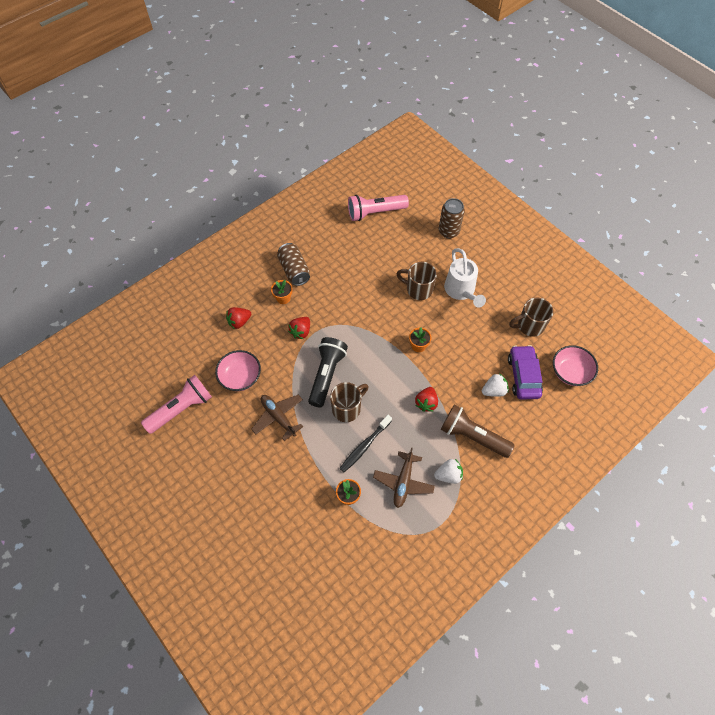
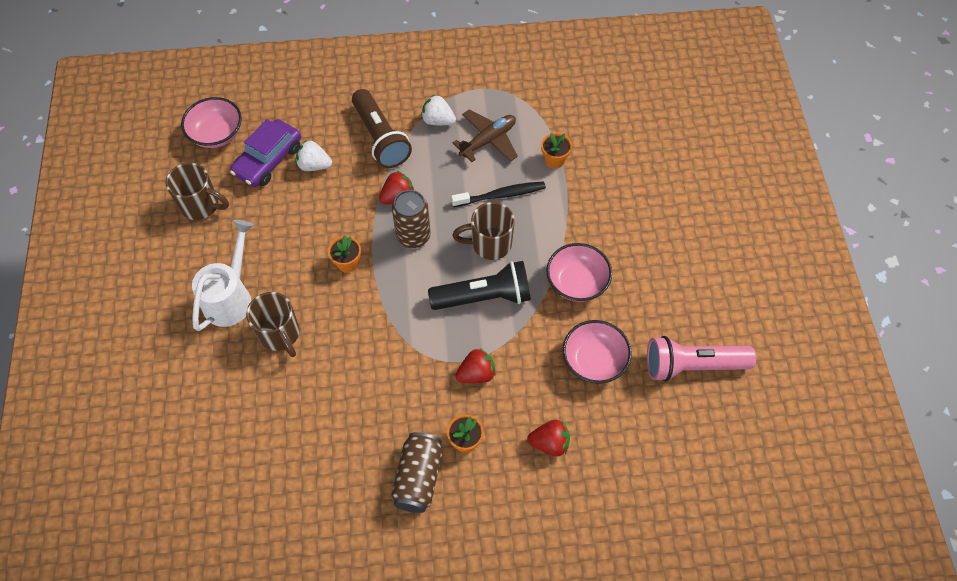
camera: 145 degrees left, 0 degrees up
brown plane [251,395,303,441] -> pink bowl [546,243,612,302]
black flashlight [308,337,348,408] -> black flashlight turned 150 degrees counterclockwise [428,261,531,310]
pink flashlight [348,195,409,221] -> none
brown can [439,198,465,238] -> brown can moved to [392,190,431,248]

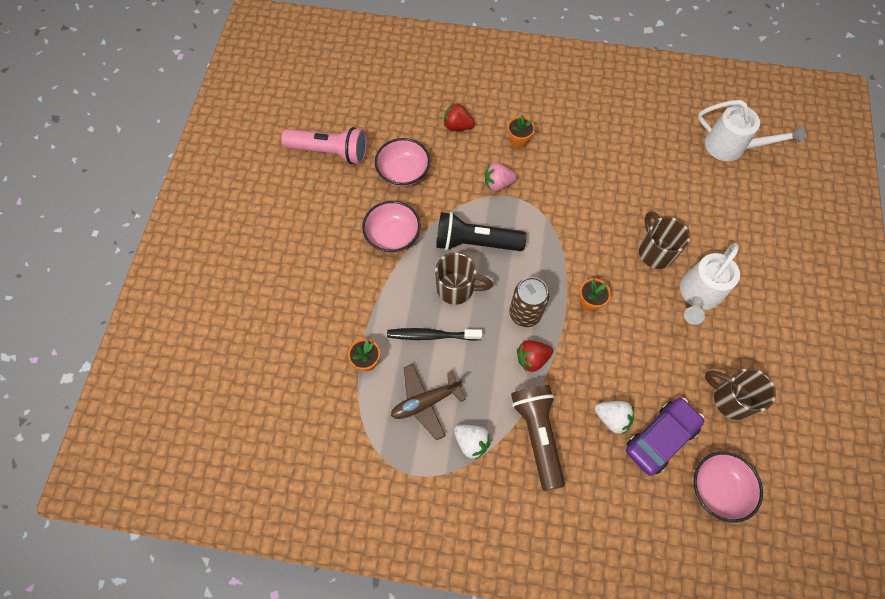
camera: 165 degrees left, 5 degrees up
brown can [391,432,442,513] -> none
red strawberry [455,348,496,383] -> pink strawberry [485,163,517,192]
none -> white watering can [698,100,805,161]

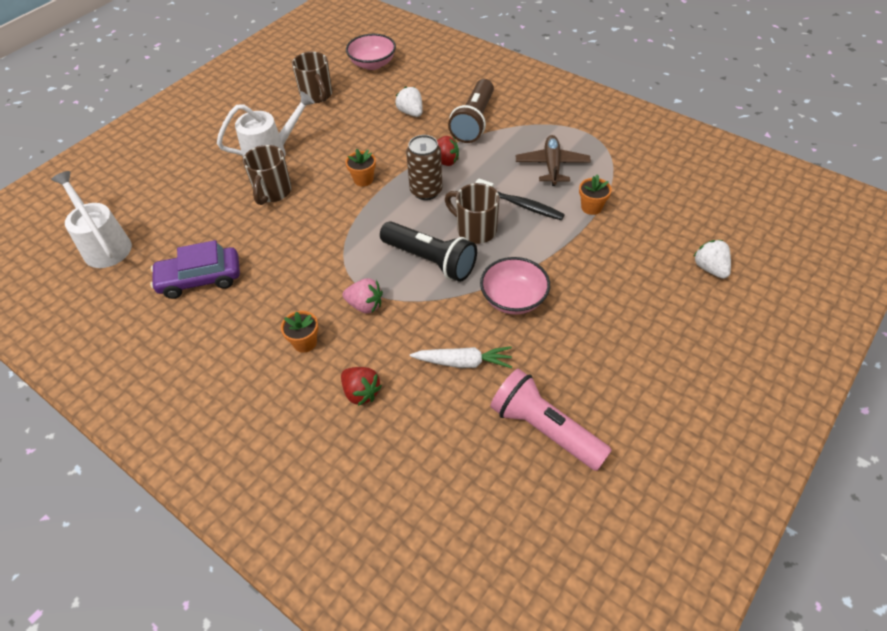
camera: 150 degrees left, 15 degrees down
pink bowl [375,138,430,187] -> white carrot [410,346,512,368]
brown plane [391,364,466,440] -> brown plane turned 90 degrees counterclockwise [516,135,591,186]
white strawberry [454,425,491,460] -> white strawberry moved to [693,240,731,279]
purple car [626,398,704,476] -> purple car moved to [150,240,240,299]

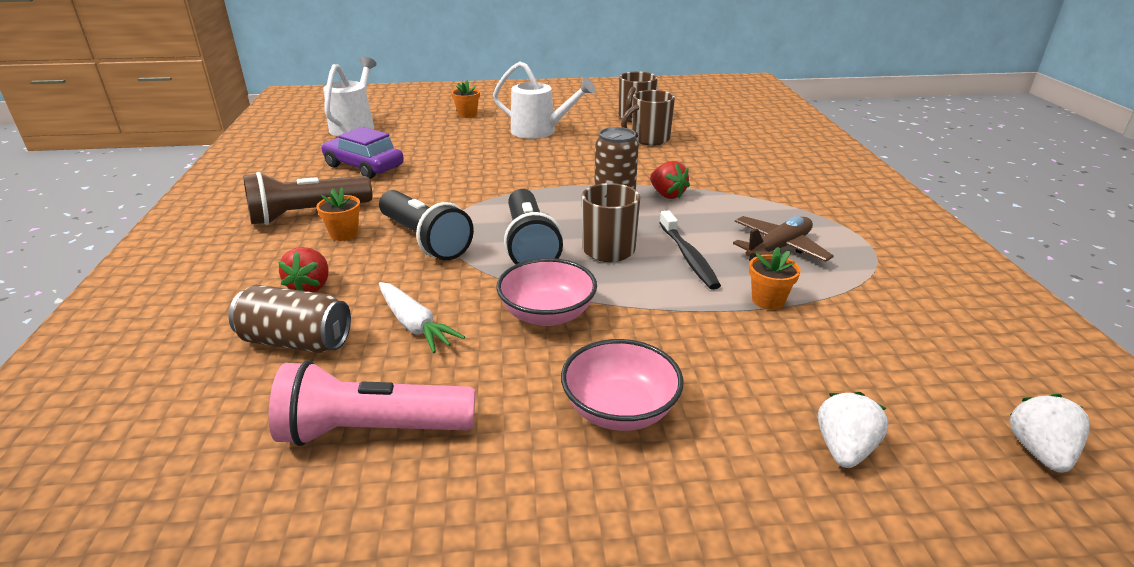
camera: 45 degrees right, 20 degrees down
brown mug [243,145,292,205] -> brown mug moved to [621,90,675,146]
pink strawberry [342,278,383,314] -> black flashlight [379,190,474,260]
orange flower pot [345,149,376,186] -> orange flower pot moved to [451,80,480,118]
pink bowl [346,34,396,70] -> pink bowl moved to [561,339,684,431]
white strawberry [395,86,423,117] -> white strawberry moved to [1010,394,1090,473]
brown flashlight [448,79,494,143] -> brown flashlight moved to [243,172,372,225]
pink flashlight [490,369,612,471] -> pink flashlight turned 90 degrees counterclockwise [269,360,475,446]
none -> brown can [229,285,351,353]

